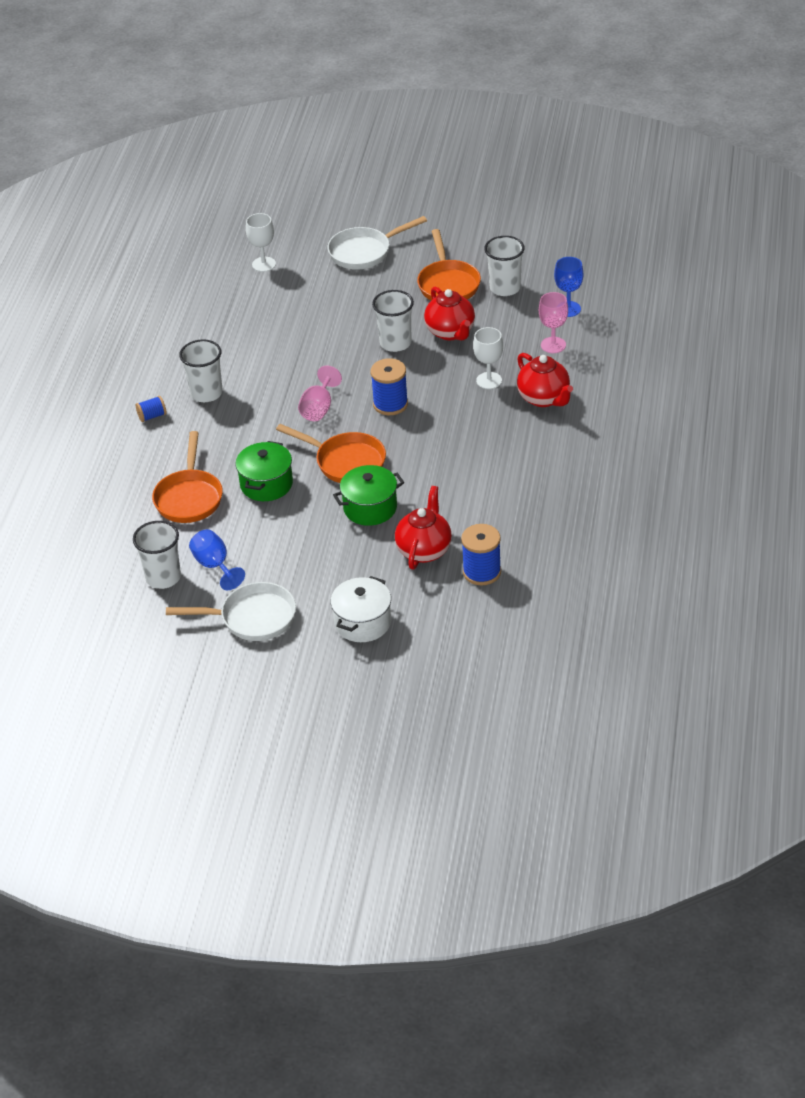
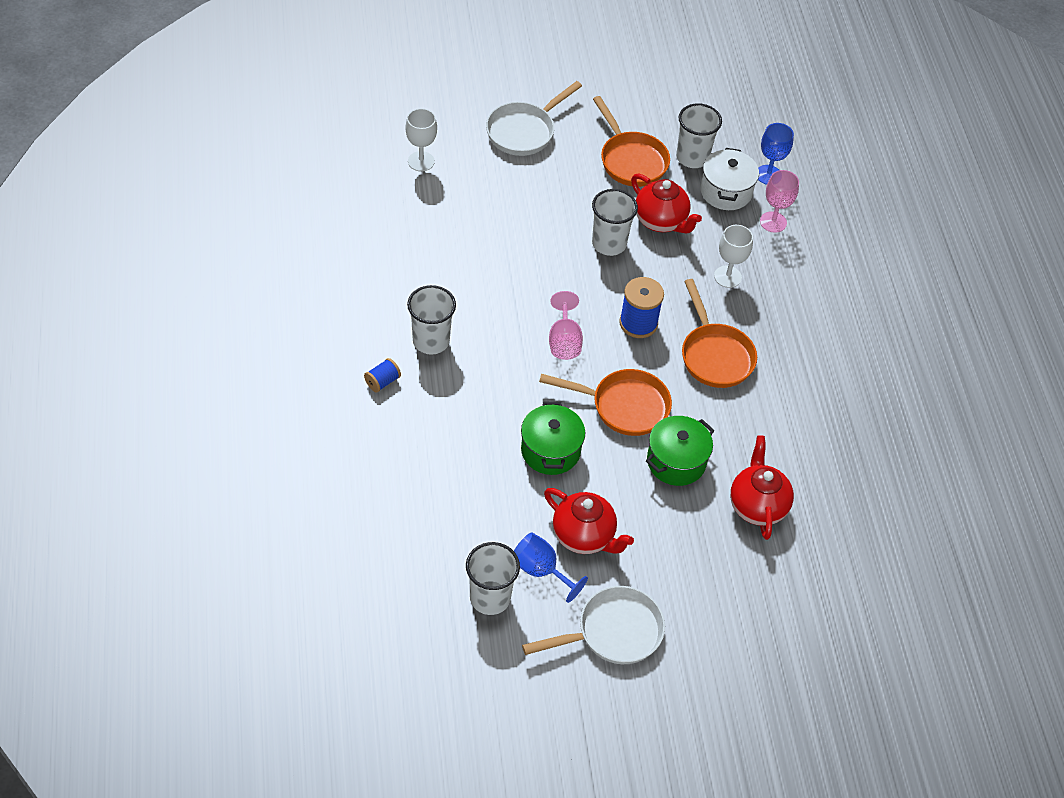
camera: 25 degrees left, 10 degrees up
orange pan [152,431,223,523] -> orange pan moved to [682,279,757,388]
white pot [331,576,391,642] -> white pot moved to [700,148,759,210]
blue spool [461,524,501,586] -> none
red teapot [517,353,573,407] -> red teapot moved to [544,488,634,554]

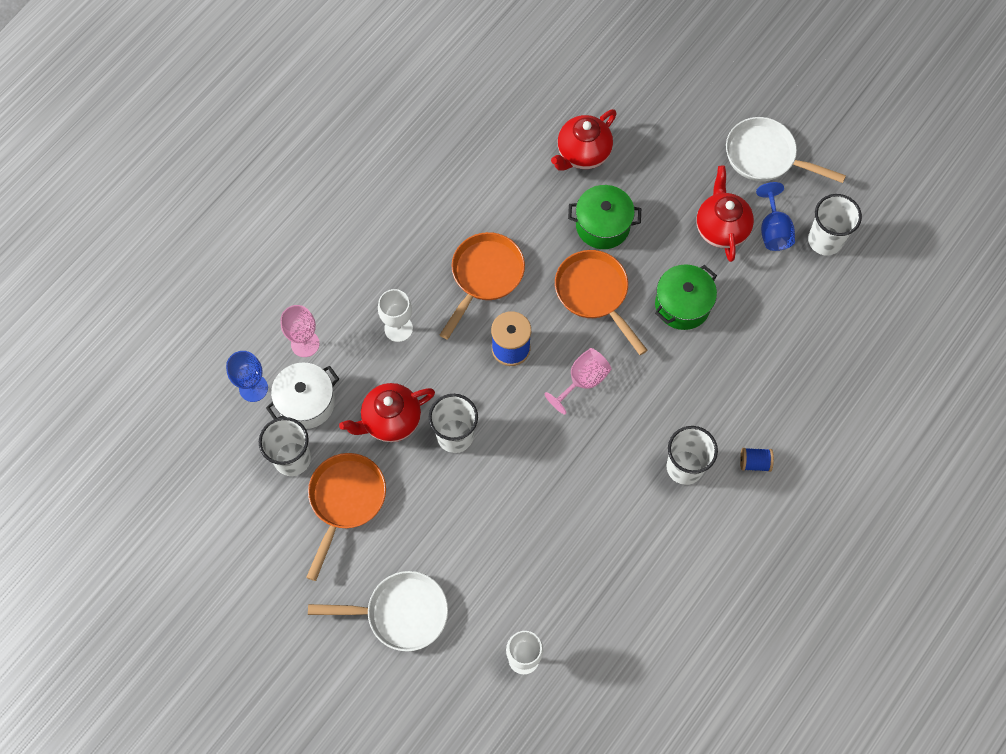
camera: 130 degrees left, 15 degrees up
red teapot [631,174,702,233] -> red teapot turned 120 degrees counterclockwise [339,383,435,442]

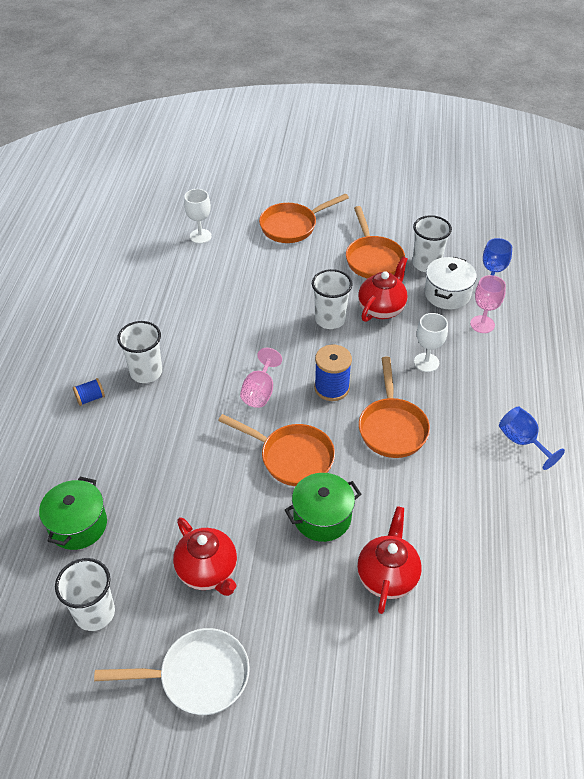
camera: 150 degrees right, 20 degrees down
white pan [308,571,448,651] -> orange pan [259,194,349,243]
green pot [655,264,717,330] -> green pot moved to [39,477,107,550]
blue goblet [756,182,795,251] -> blue goblet moved to [499,406,565,470]

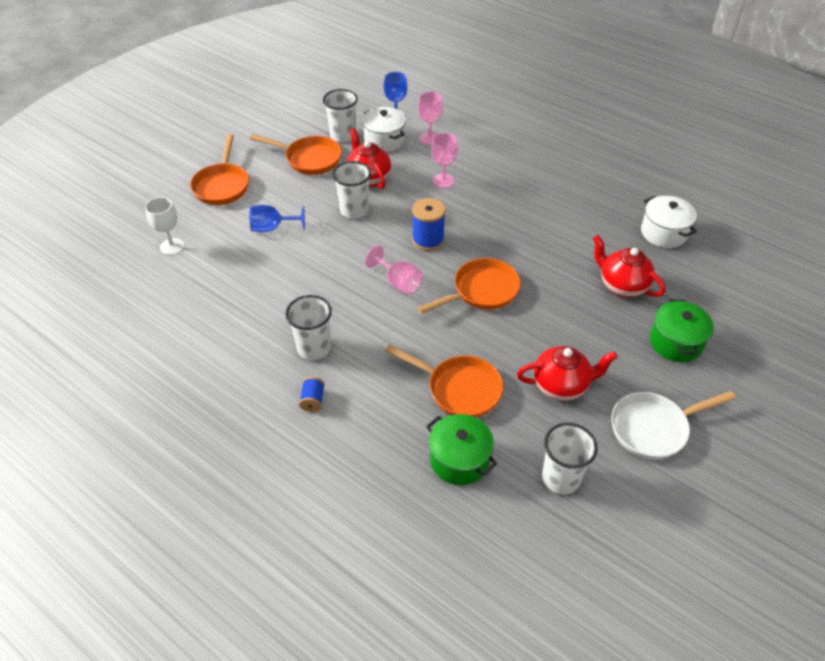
camera: 60 degrees left, 0 degrees up
white pan [94,628,250,715] -> white pan turned 135 degrees counterclockwise [611,391,736,460]
green pot [285,473,361,542] -> green pot moved to [650,299,714,362]
orange pan [359,357,430,458] -> orange pan moved to [385,345,503,418]
white goblet [414,313,448,372] -> pink goblet [431,133,458,188]
blue goblet [499,406,565,470] -> blue goblet moved to [249,205,305,232]
none -> white pot [641,196,697,248]

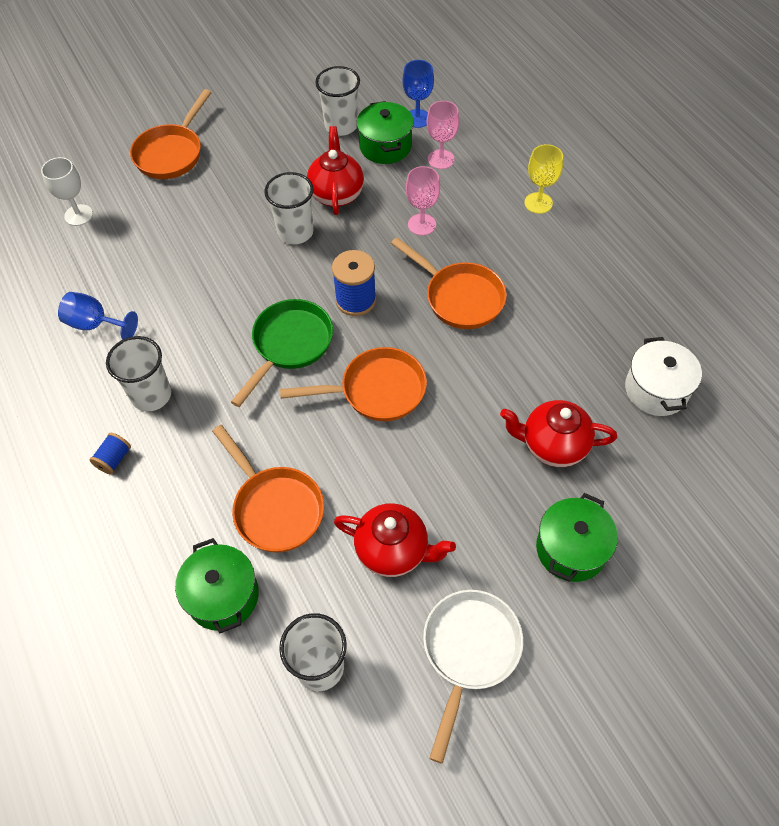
camera: 25 degrees right, 10 degrees up
orange pan [249,134,342,175] -> orange pan moved to [391,237,507,329]
blue goblet [249,205,305,232] -> blue goblet moved to [58,292,138,340]
white pot [362,107,406,152] -> green pot [356,101,414,164]
pink goblet [365,246,423,295] -> green pan [231,299,333,407]
red teapot [593,235,666,297] -> red teapot turned 60 degrees counterclockwise [500,400,617,467]
white pan [611,391,736,460] -> white pan turned 105 degrees clockwise [423,590,523,764]
none -> yellow goblet [525,144,563,214]

